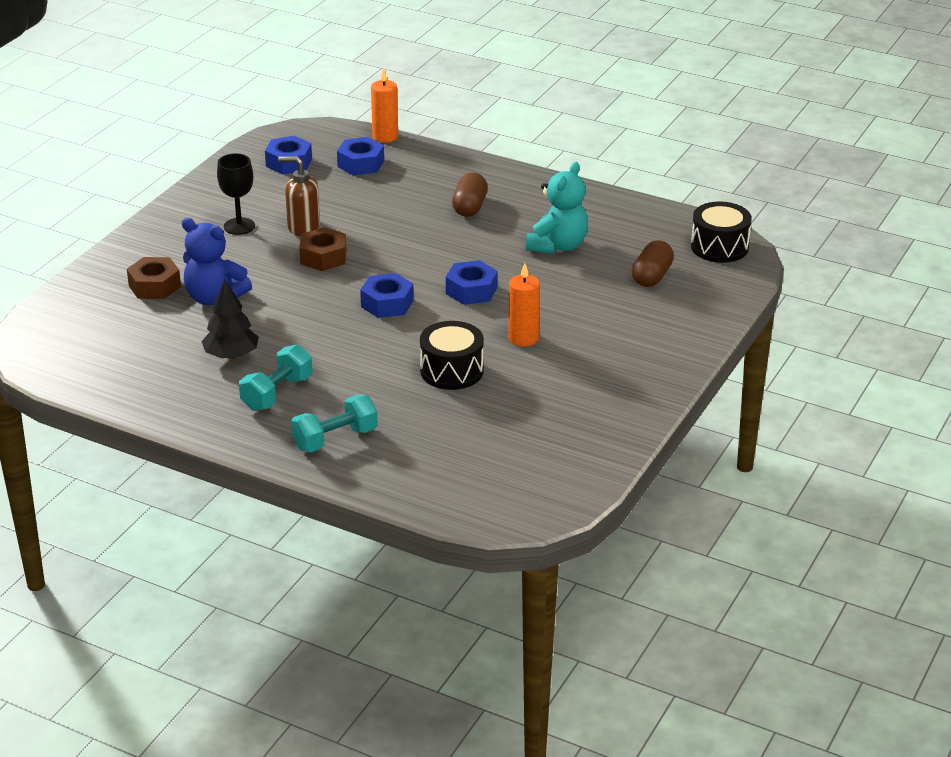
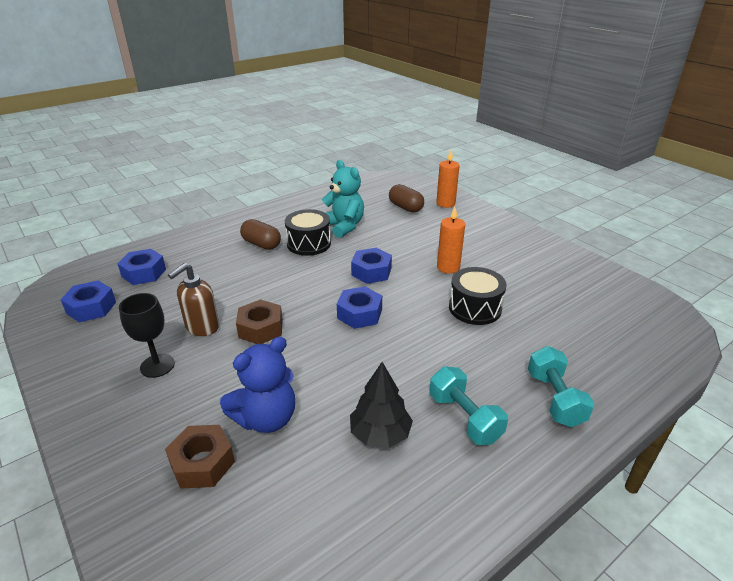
camera: 65 degrees left, 0 degrees up
orange candle [371,68,398,143] -> orange candle moved to [436,150,460,208]
black drum [691,201,752,263] -> black drum moved to [285,209,331,256]

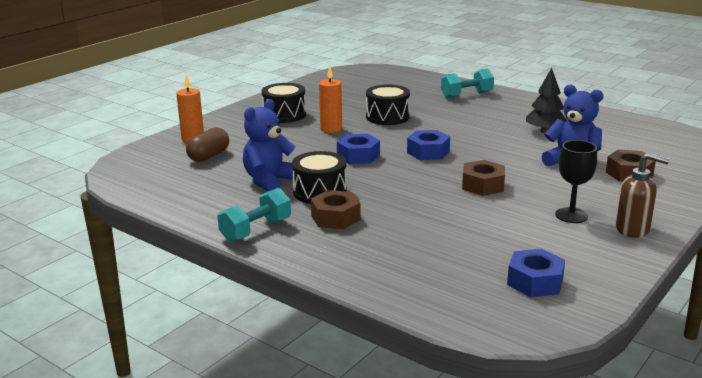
camera: 105 degrees left, 10 degrees down
blue nut [117,249,166,285] -> none
brown soap dispenser [168,263,219,336] -> brown soap dispenser moved to [616,153,669,238]
brown capsule [240,219,281,250] -> brown nut [311,190,361,229]
turquoise teddy bear [322,160,364,238] -> blue teddy bear [243,99,296,191]
turquoise dumbbell [430,366,508,445] -> turquoise dumbbell moved to [217,188,291,242]
none -> black drum [262,83,306,123]

